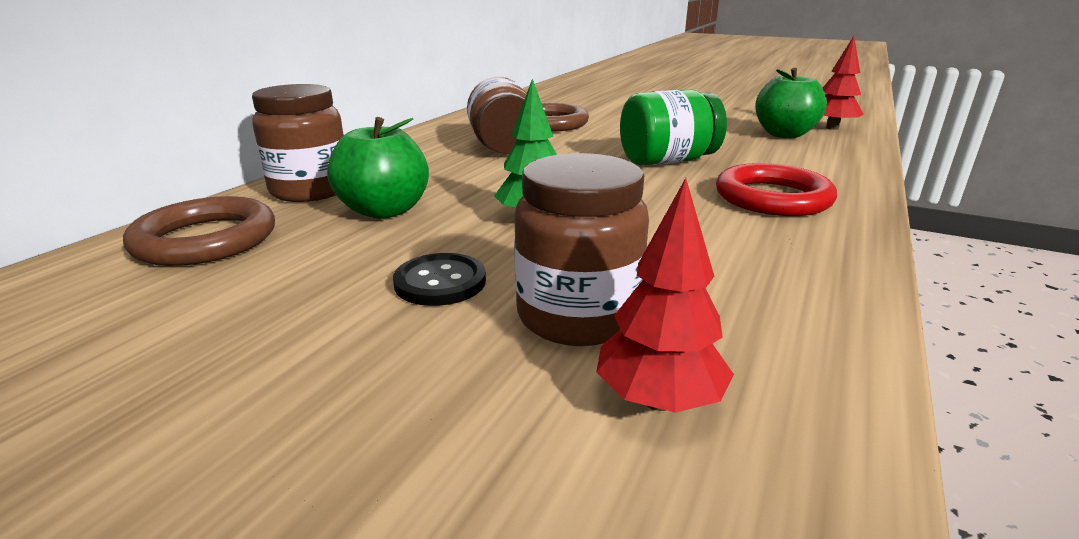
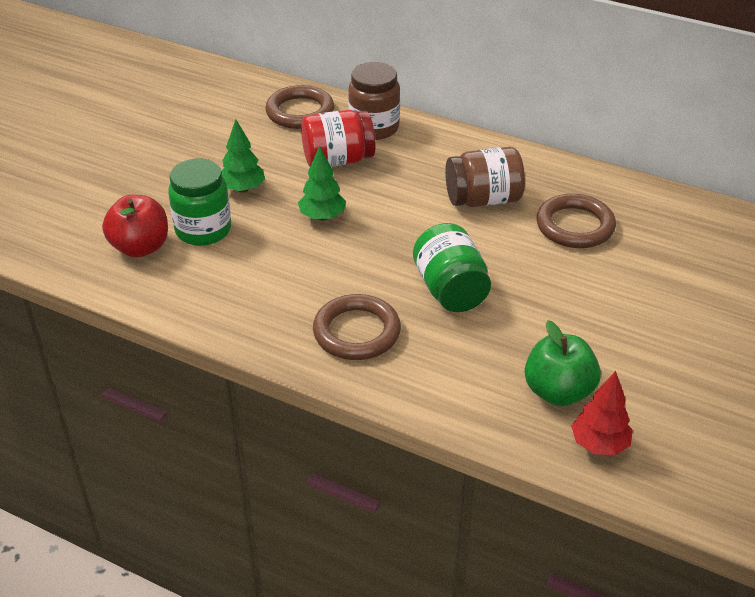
camera: 90 degrees right, 15 degrees up
green apple [327,117,429,219] -> red jar [301,110,376,167]
black button [393,253,486,306] -> green tree [222,119,265,193]
brown jar [514,153,649,346] -> green jar [168,159,231,246]
red tree [596,178,734,413] -> red apple [102,195,168,258]
red ring [716,163,837,216] -> brown ring [313,294,401,360]

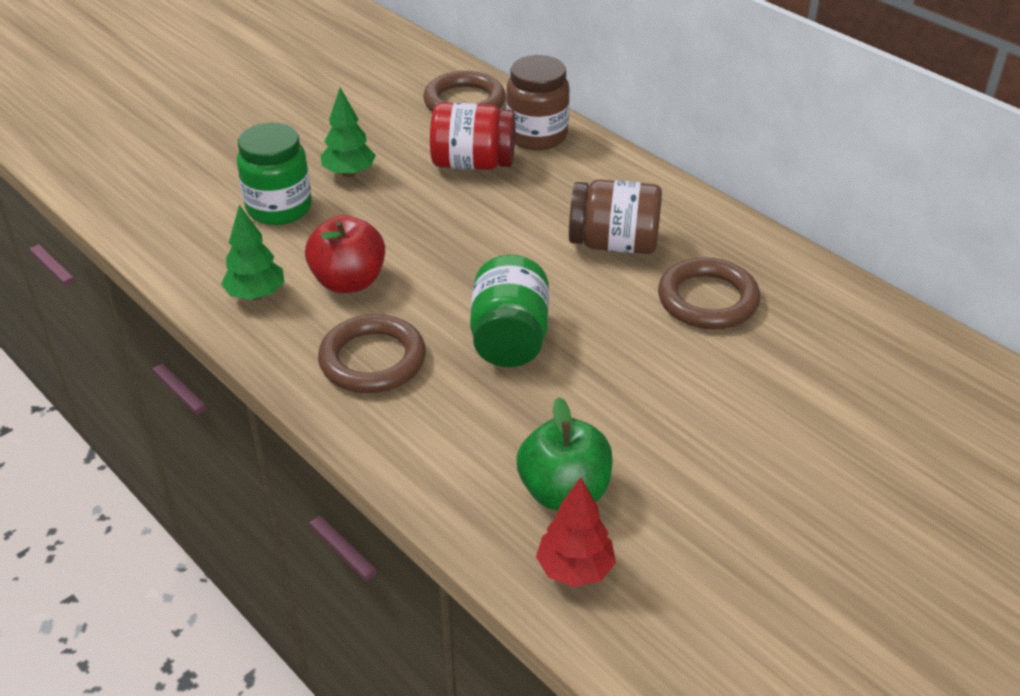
camera: 20 degrees right, 0 degrees up
red apple [102,195,168,258] -> red apple moved to [305,215,385,293]
green tree [298,146,346,221] -> green tree moved to [221,205,284,300]

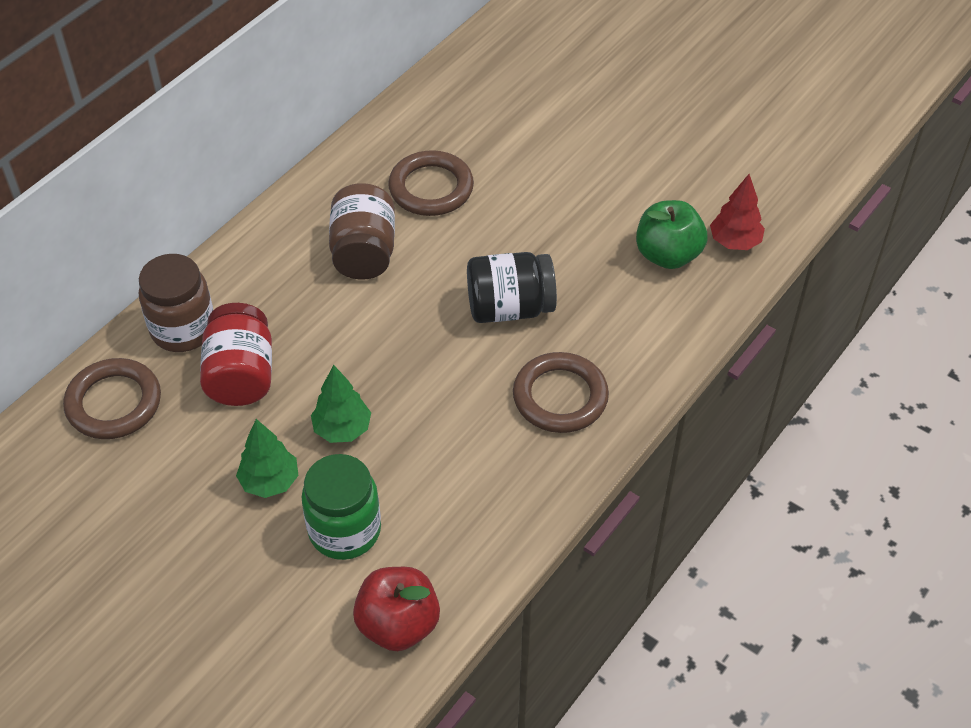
camera: 100 degrees left, 10 degrees up
green tree [221,205,284,300] -> green tree moved to [311,365,371,443]
red apple [305,215,385,293] -> red apple moved to [353,567,440,651]
green jar [470,255,549,367] -> black jar [467,252,557,323]

